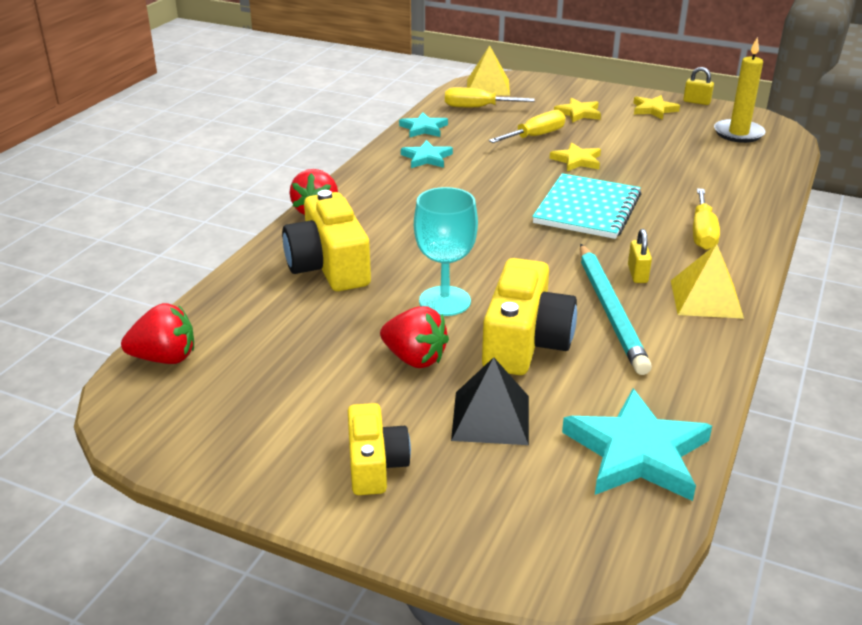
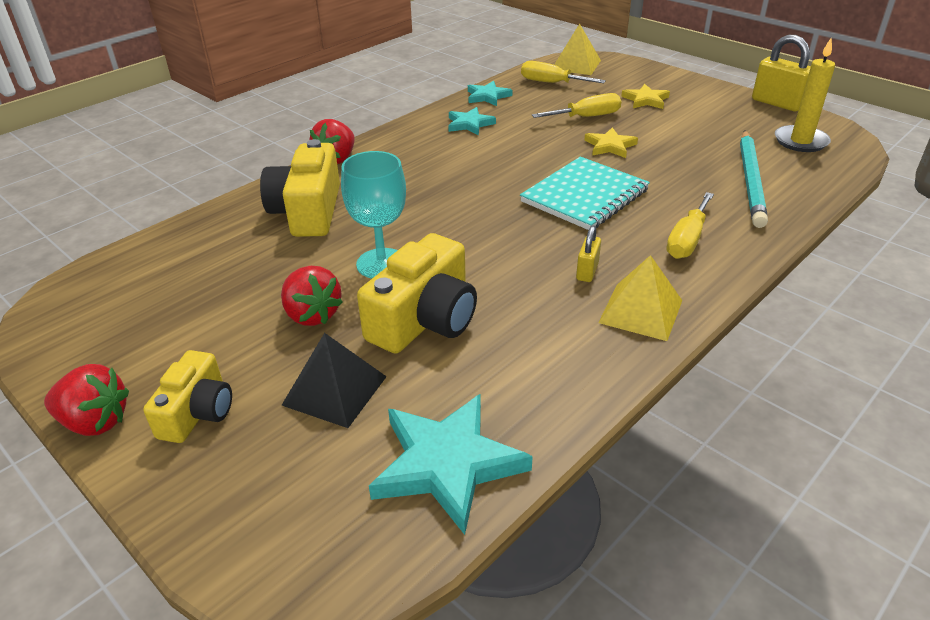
camera: 20 degrees right, 5 degrees up
red strawberry [121,303,194,364] -> red strawberry moved to [44,364,129,436]
turquoise pencil [580,244,652,375] -> turquoise pencil moved to [740,130,768,228]
yellow star [634,95,680,120] -> none
yellow padlock [683,67,714,105] -> yellow padlock [752,35,811,111], size x1.82

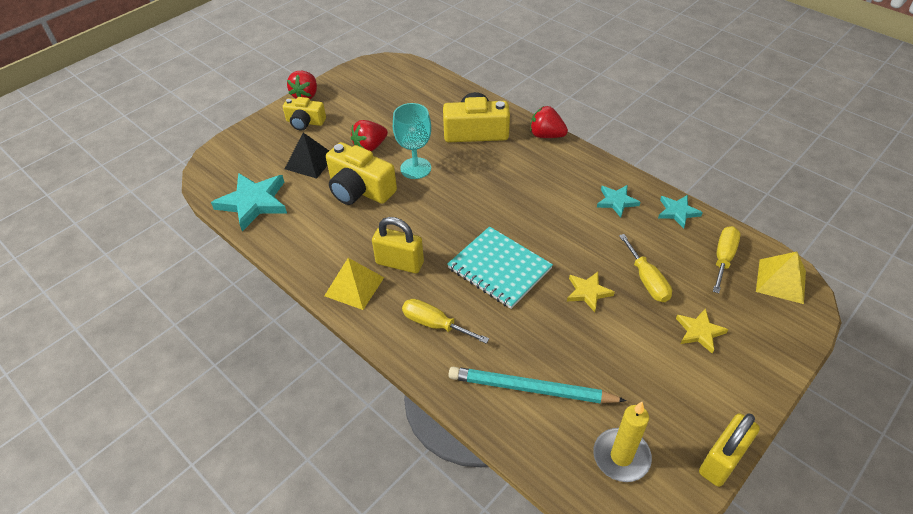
camera: 90 degrees right, 10 degrees up
yellow padlock [576,225,601,282] -> yellow padlock [372,217,424,273], size x1.82

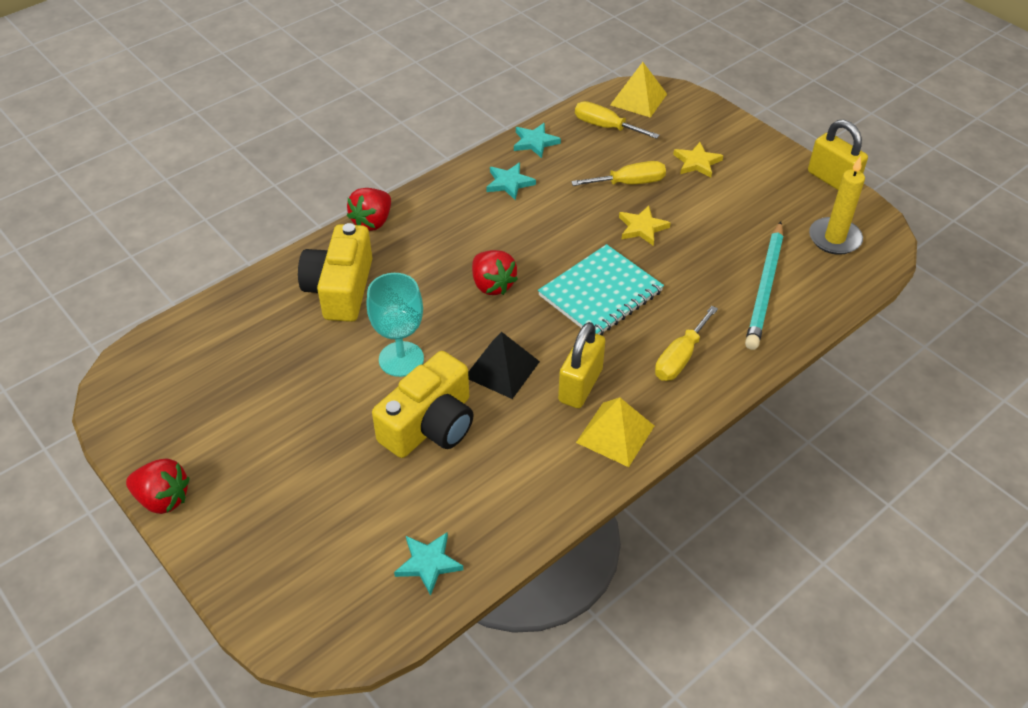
camera: 85 degrees left, 0 degrees up
turquoise star [211,173,287,231] -> turquoise star [394,532,463,596], size x0.56
yellow camera [283,97,326,130] -> none
black pyramid [285,133,329,179] -> black pyramid moved to [468,332,540,399]
red strawberry [351,120,388,151] -> red strawberry moved to [472,250,518,295]

